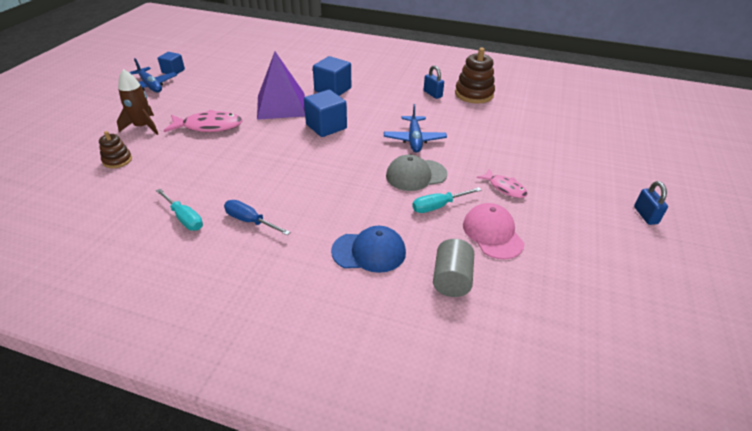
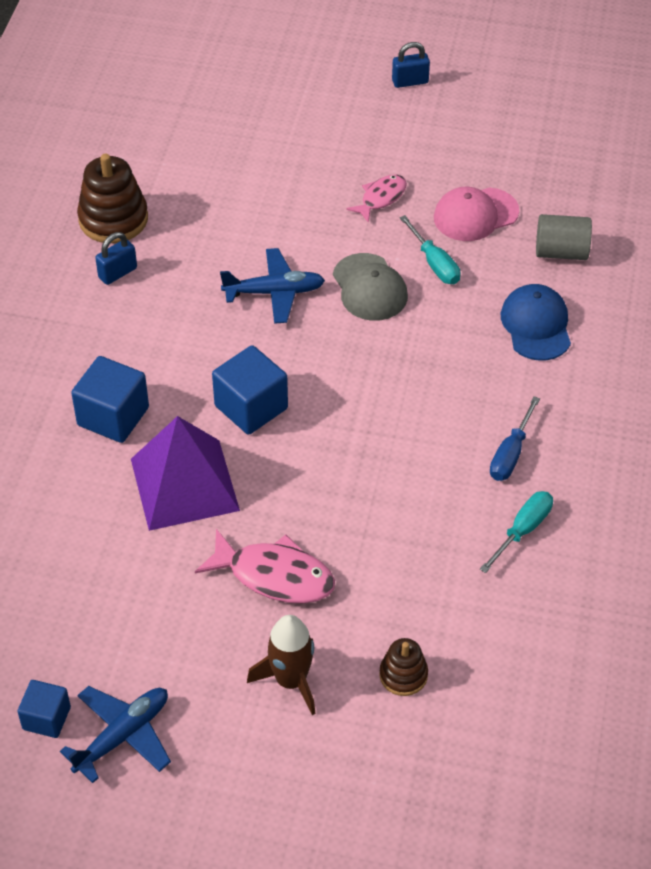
camera: 95 degrees left, 10 degrees up
pink fish [164,110,243,132] -> pink fish turned 120 degrees clockwise [195,529,335,604]

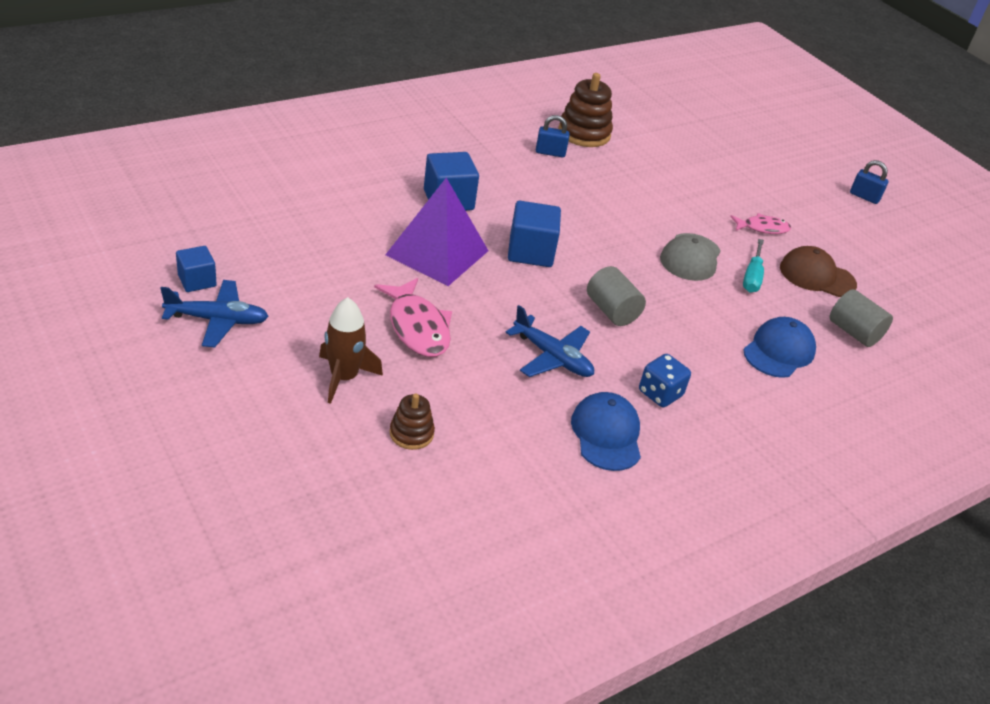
camera: 40 degrees right, 10 degrees down
blue plane [220,248,325,324] -> blue plane moved to [505,305,594,377]
pink cap [434,187,519,241] -> brown cap [780,246,857,297]
turquoise screwdriver [480,491,553,573] -> blue cap [571,392,641,471]
blue screwdriver [490,396,540,481] -> blue dice [639,354,691,407]
none -> grey cylinder [587,266,646,326]

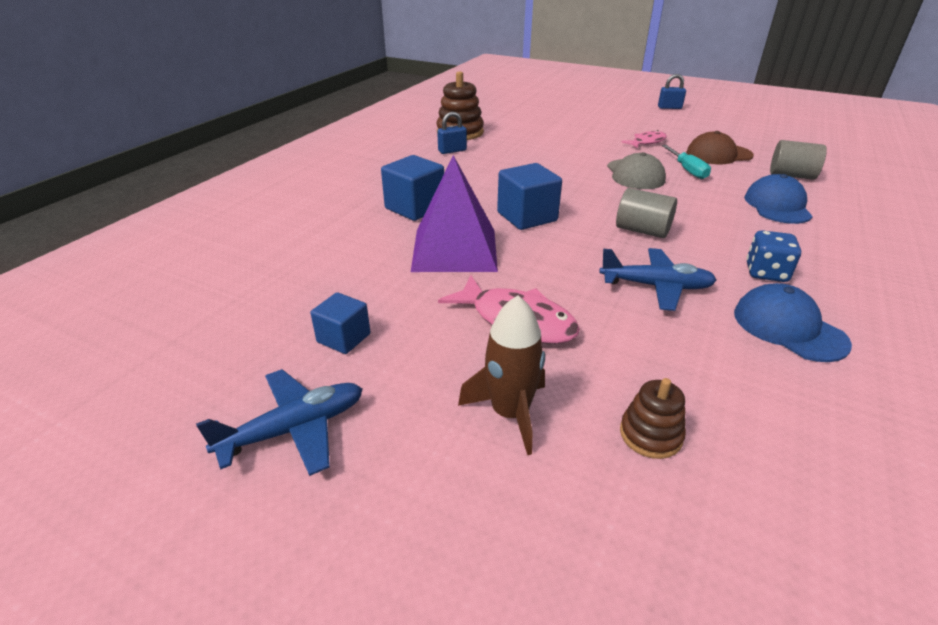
camera: 25 degrees left, 5 degrees down
blue cube [176,246,217,292] -> blue cube moved to [310,292,370,354]

